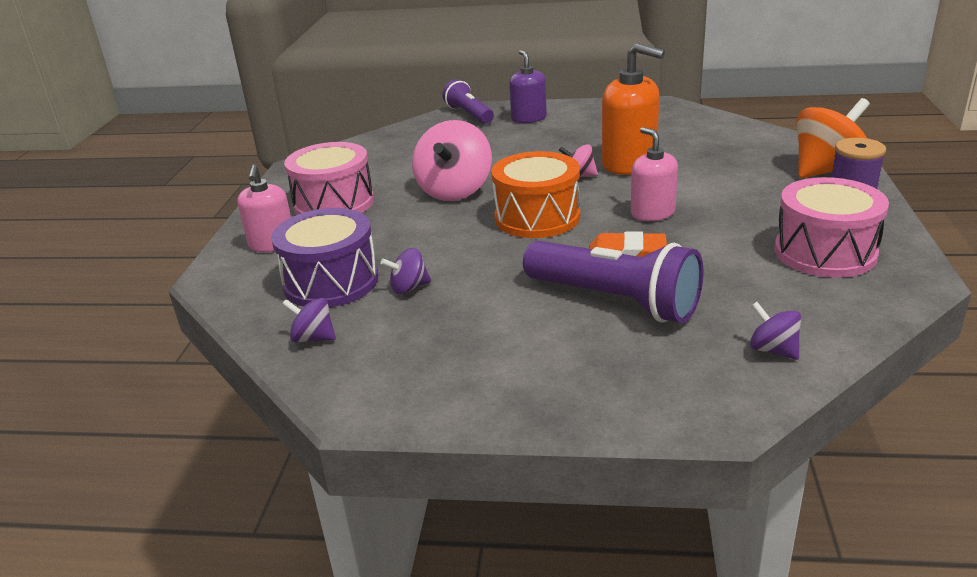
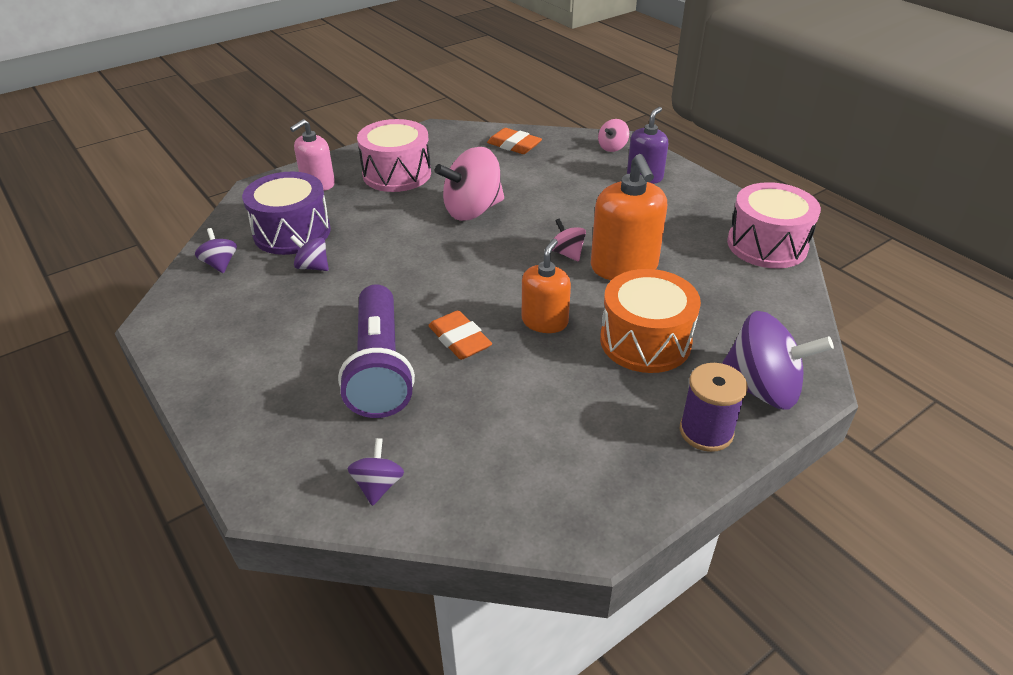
camera: 45 degrees right, 10 degrees up
purple flashlight [442,79,494,124] -> pink spinning top [598,119,629,152]
orange drum [491,151,580,238] -> orange drum moved to [600,269,701,373]
pink soap dispenser [631,127,678,221] -> orange soap dispenser [522,239,571,333]
pink drum [775,177,889,278] -> pink drum moved to [727,182,821,268]
orange spinning top [796,98,870,178] -> purple spinning top [722,311,834,410]
none -> orange eraser [487,128,542,154]

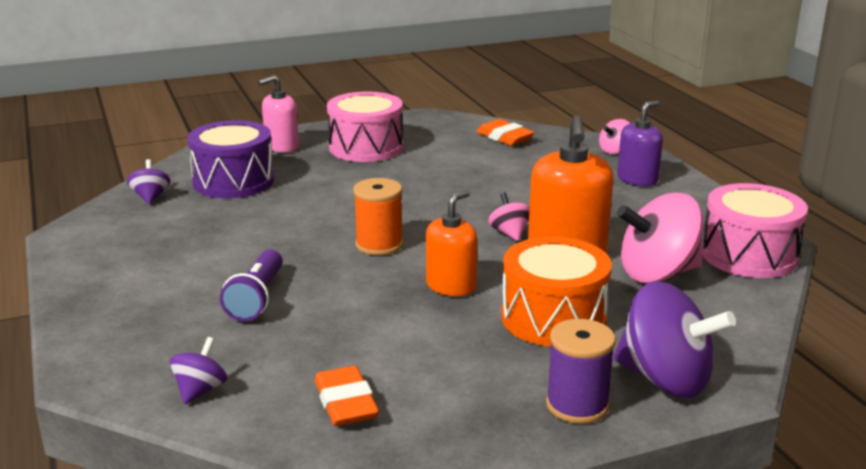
camera: 15 degrees right, 15 degrees down
purple spinning top [290,235,329,271] -> none
purple flashlight [338,284,415,418] -> purple flashlight [220,249,283,321], size x0.62
orange eraser [428,310,492,360] -> orange eraser moved to [314,366,379,426]
pink spinning top [435,147,504,221] -> pink spinning top moved to [617,193,704,283]
none -> orange spool [353,178,403,256]

